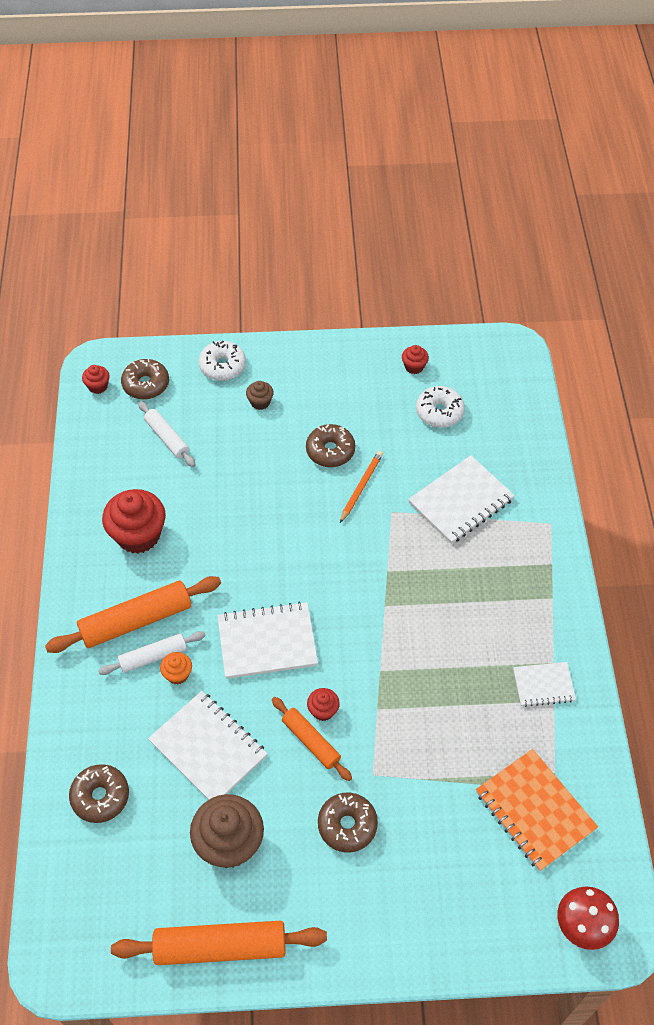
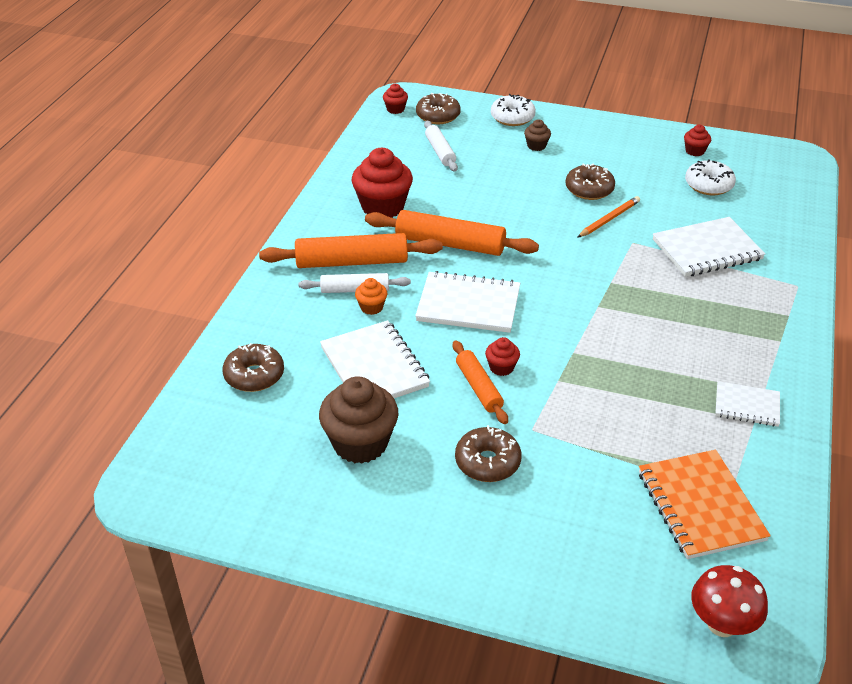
camera: 20 degrees right, 15 degrees down
orange rolling pin [111,921,327,965] -> orange rolling pin moved to [365,210,539,256]

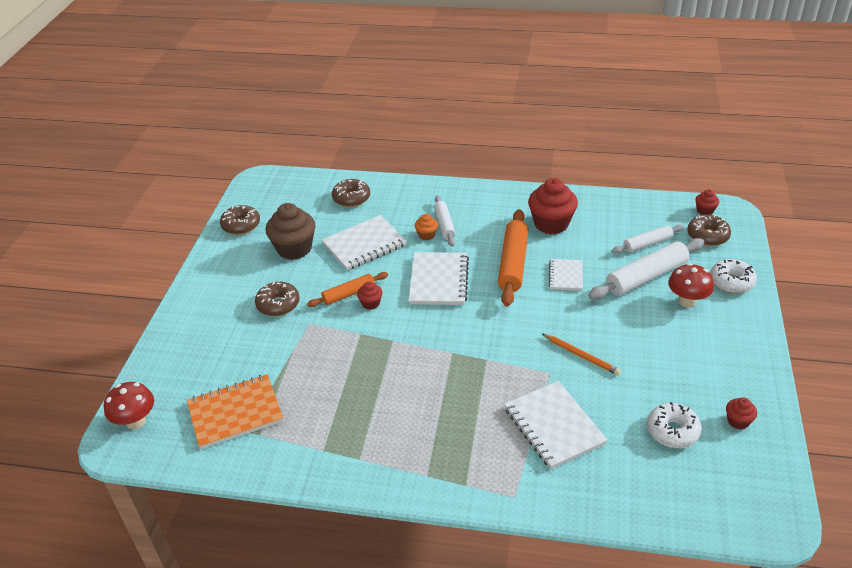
camera: 85 degrees right, 0 degrees up
orange rolling pin [259,233,443,268] -> none
brown cupcake [524,119,551,151] -> red mushroom [668,263,714,308]
brown donut [565,163,615,200] -> brown donut moved to [220,205,260,235]
white notebook [715,381,780,427] -> white notebook moved to [549,259,583,291]
none -> white rolling pin [588,238,705,300]

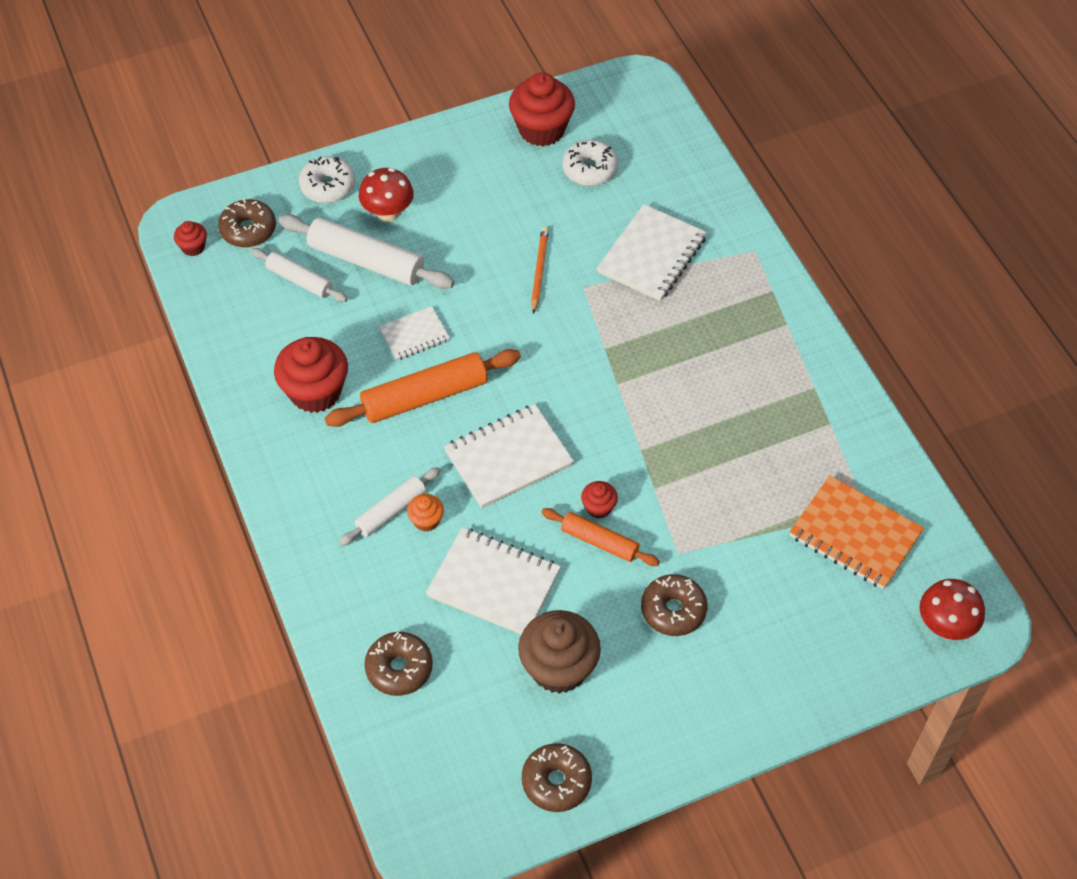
camera: 125 degrees left, 15 degrees up
red cupcake [726,397,757,429] -> red cupcake [509,73,575,146], size x2.09

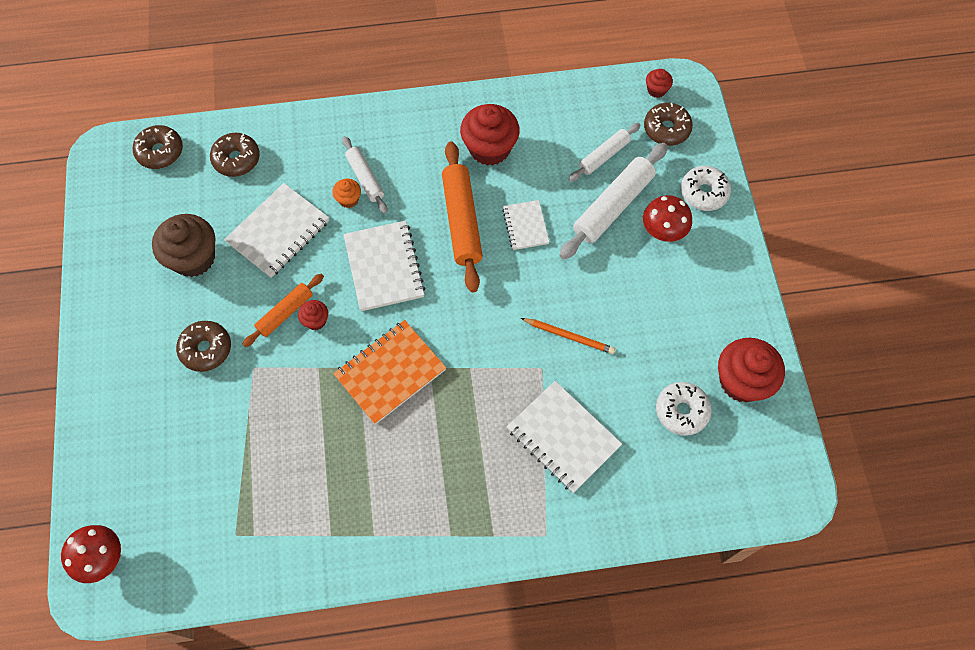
camera: 105 degrees right, 10 degrees up
brown donut [522,743,592,812] -> brown donut moved to [133,125,183,169]
orange notebook [790,475,924,589] -> orange notebook moved to [333,320,446,425]

